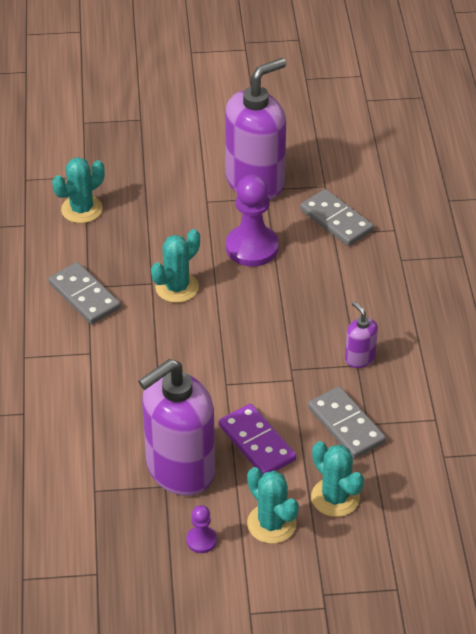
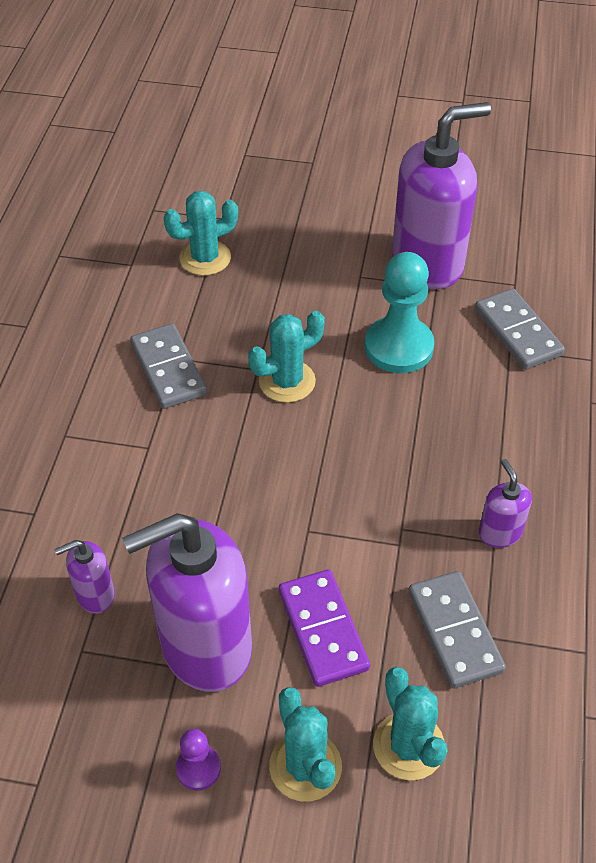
camera: 15 degrees right, 5 degrees up
purple pawn [226,175,279,266] -> turquoise pawn [365,252,434,373]
none -> purple soap dispenser [54,540,115,614]

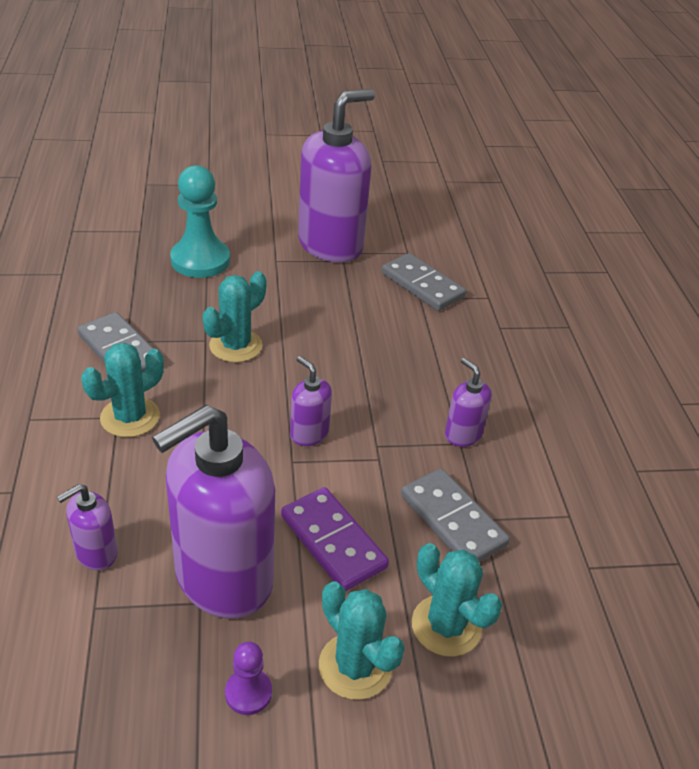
camera: 20 degrees left, 10 degrees down
turquoise cactus [164,191,238,276] -> turquoise cactus moved to [81,343,164,437]
turquoise pawn [365,252,434,373] -> turquoise pawn moved to [170,165,230,278]
none -> purple soap dispenser [290,356,332,446]

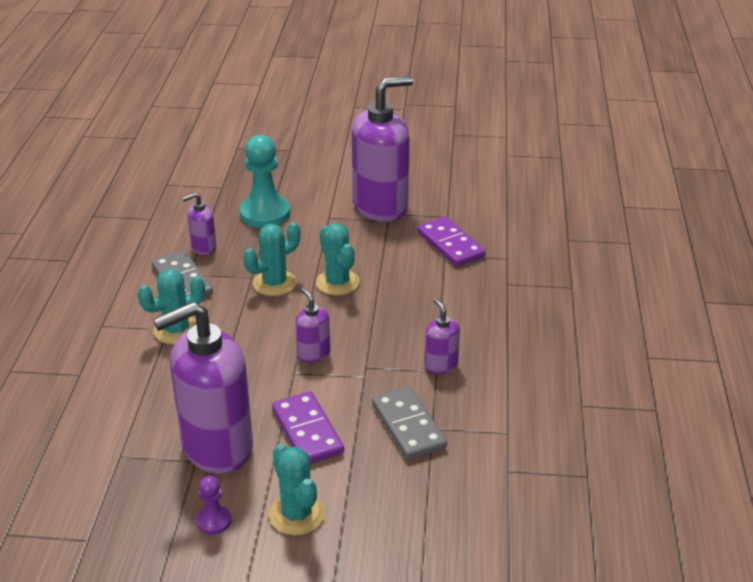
camera: 15 degrees right, 5 degrees down
purple soap dispenser [57,484,118,570] -> purple soap dispenser moved to [182,192,216,255]
grey domino [382,253,466,311] -> purple domino [417,217,486,267]
turquoise cactus [412,543,502,657] -> turquoise cactus moved to [316,223,360,295]

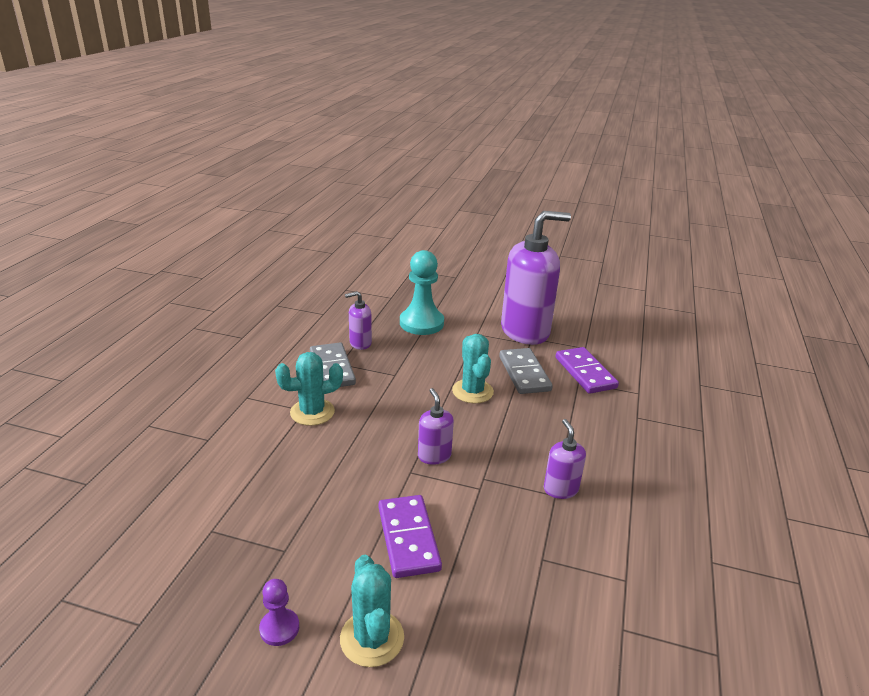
camera: 10 degrees right, 5 degrees down
purple soap dispenser [153,302,253,474] -> none
turquoise cactus [243,222,300,296] -> none
grey domino [372,387,447,460] -> grey domino moved to [499,348,553,394]

